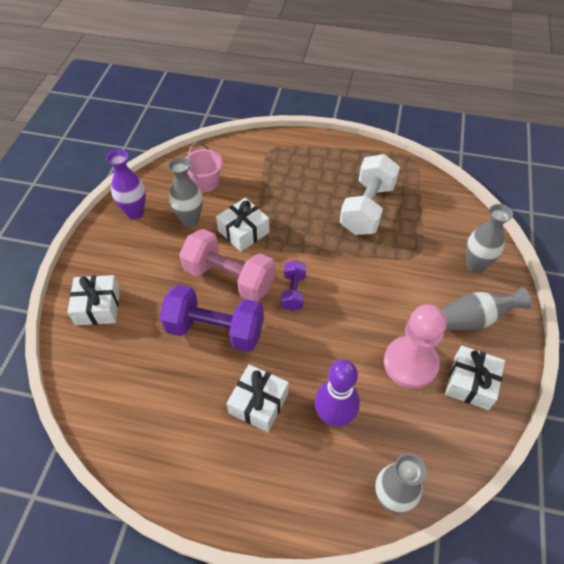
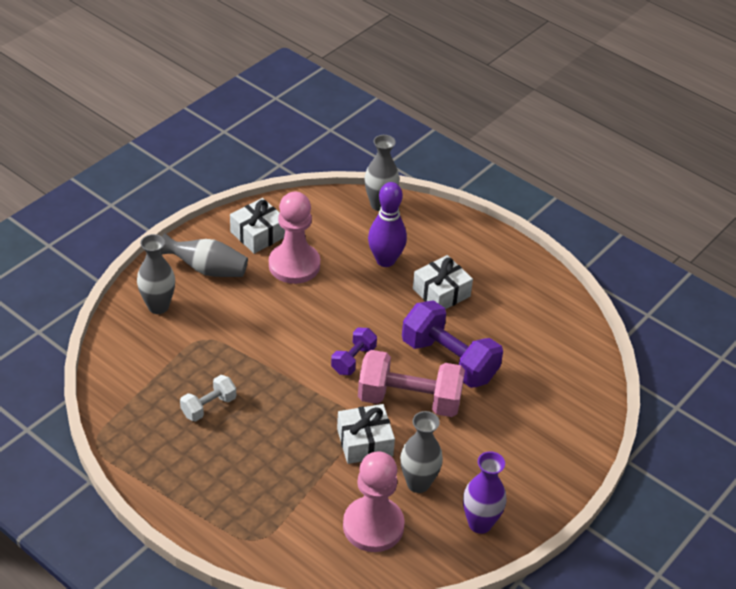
camera: 155 degrees left, 10 degrees down
white gift [68,275,120,325] -> none
pink dumbbell [179,229,275,302] -> pink dumbbell turned 45 degrees counterclockwise [358,350,465,417]
pink bucket [186,142,223,192] -> pink pawn [343,451,405,552]
white dumbbell [340,154,400,235] -> white dumbbell [180,375,236,421], size x0.53

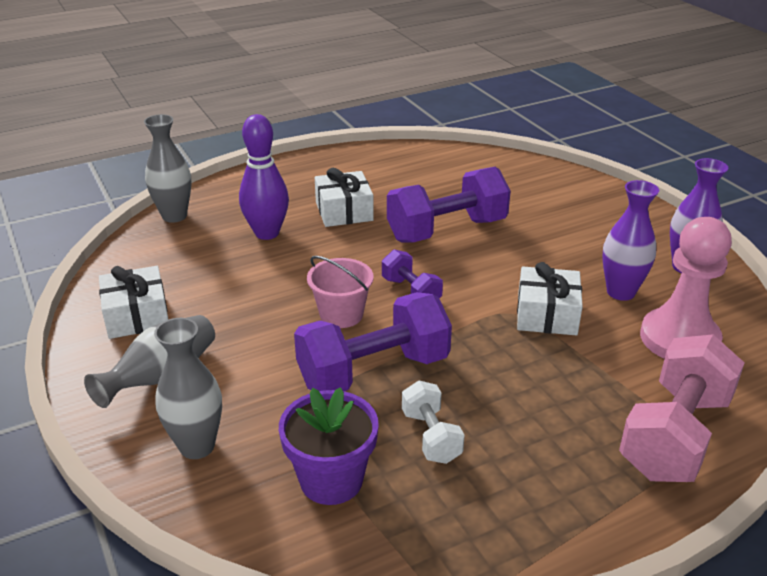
camera: 65 degrees left, 10 degrees down
pink pawn [269,192,320,284] -> none
pink dumbbell [358,350,465,417] -> pink dumbbell moved to [619,334,744,482]
grey vase [400,411,443,493] -> purple vase [602,180,659,301]
none -> purple flower pot [279,387,379,505]
none -> purple dumbbell [294,292,452,391]
none -> pink bucket [307,256,374,328]

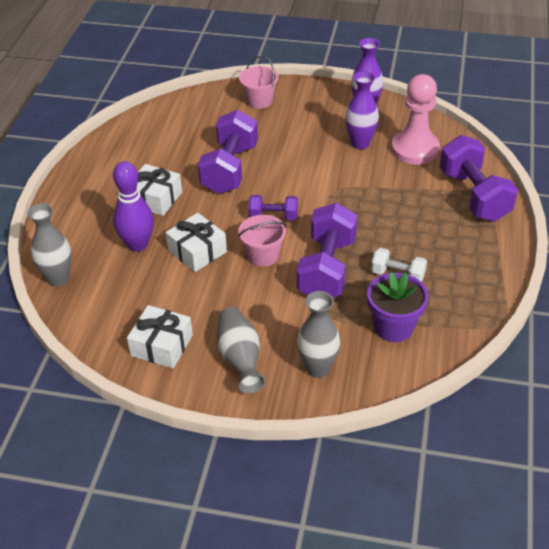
camera: 50 degrees left, 10 degrees up
white gift [517,262,583,335] -> white gift moved to [166,213,227,272]
pink dumbbell [619,334,744,482] -> purple dumbbell [440,135,518,221]
none -> pink bucket [239,56,279,109]

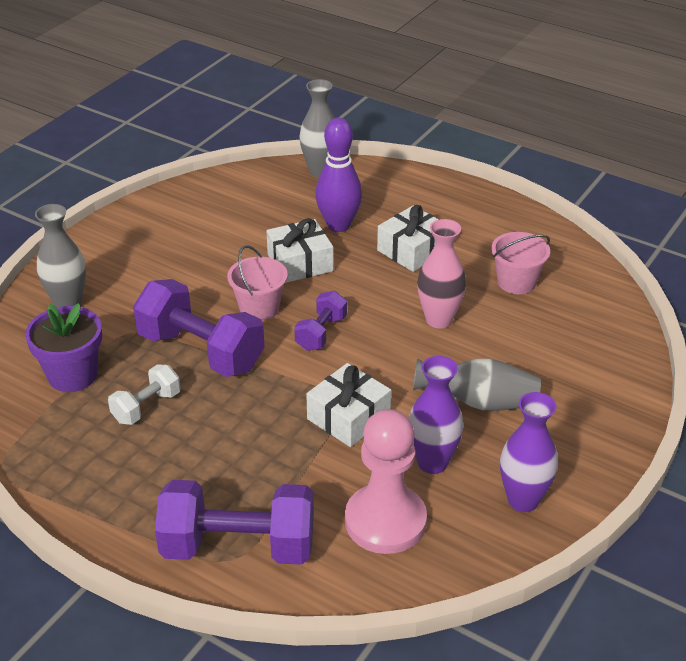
camera: 110 degrees right, 5 degrees down
white gift [127,305,193,368] -> white gift moved to [306,363,391,447]
purple dumbbell [198,110,258,194] -> pink vase [417,219,466,329]
grey vase [217,307,265,393] -> grey vase moved to [413,358,541,411]
pink bucket [239,56,279,109] -> pink bucket moved to [491,232,550,294]

